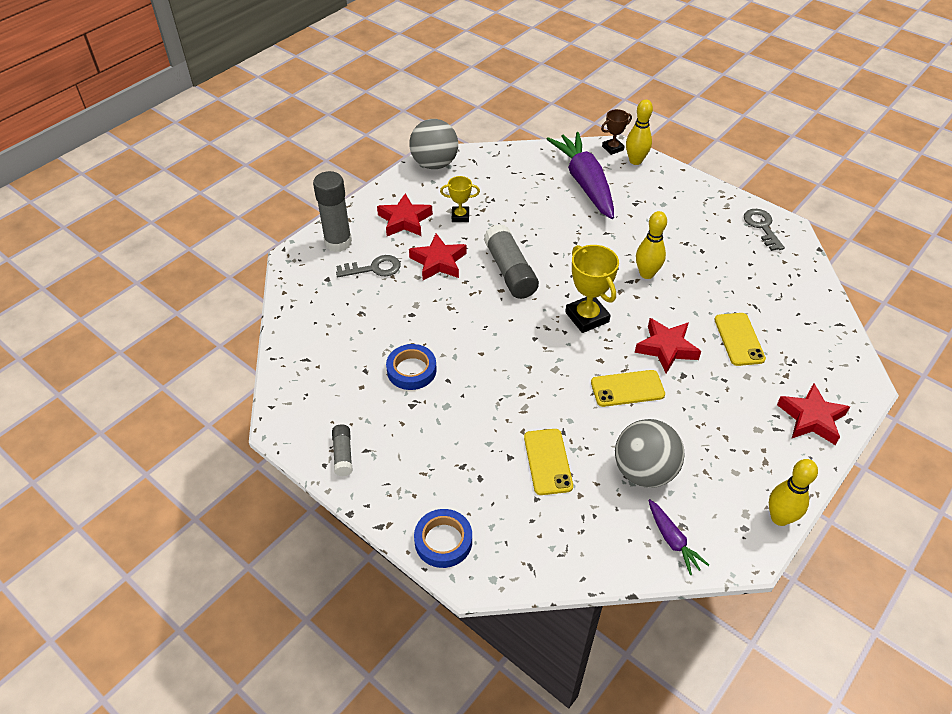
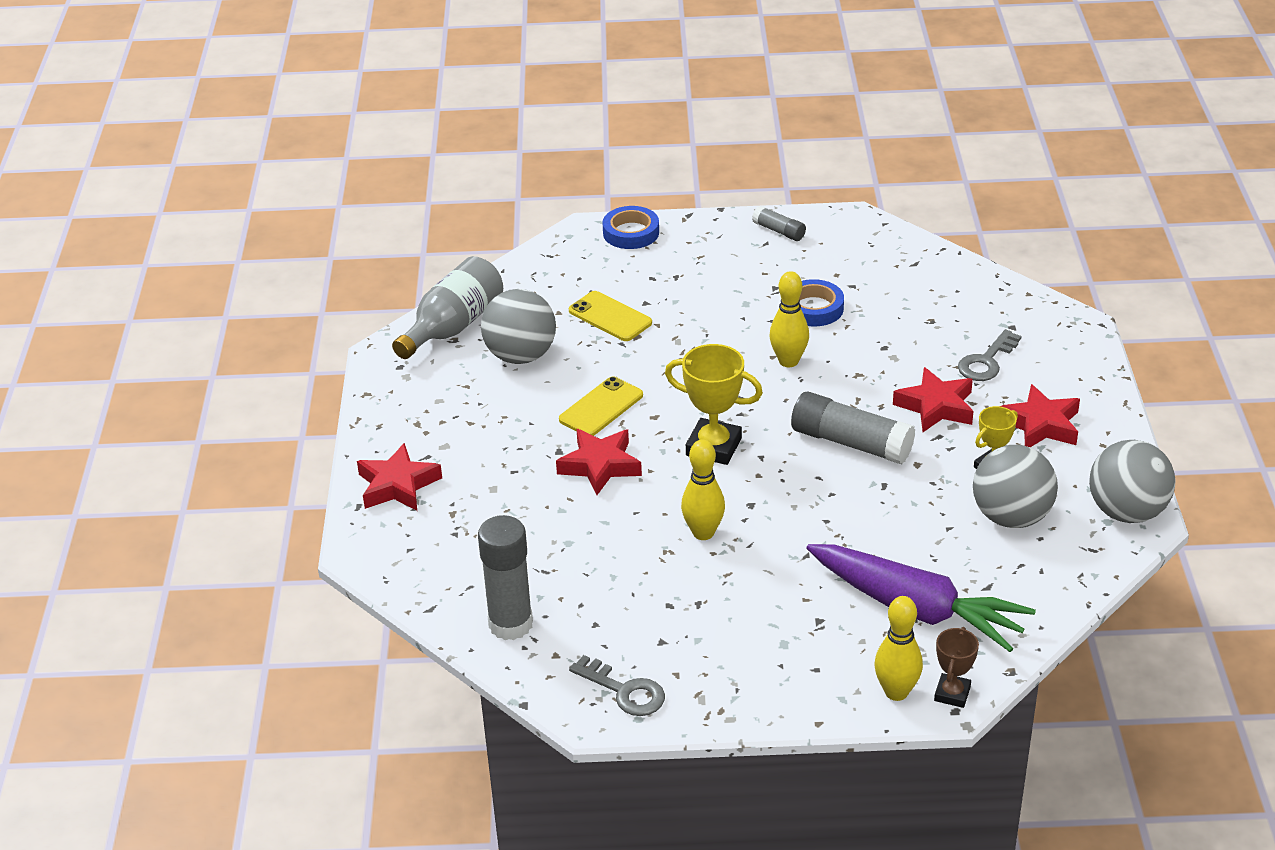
camera: 140 degrees right, 10 degrees down
grey glue stick [313,171,352,252] -> grey glue stick moved to [478,515,533,640]
purple carrot [648,499,709,575] -> grey bottle [392,256,503,359]
yellow phone [714,313,766,366] -> none
yellow bowling pin [769,459,818,526] -> yellow bowling pin moved to [770,271,809,367]
none -> grey ball [973,445,1058,528]

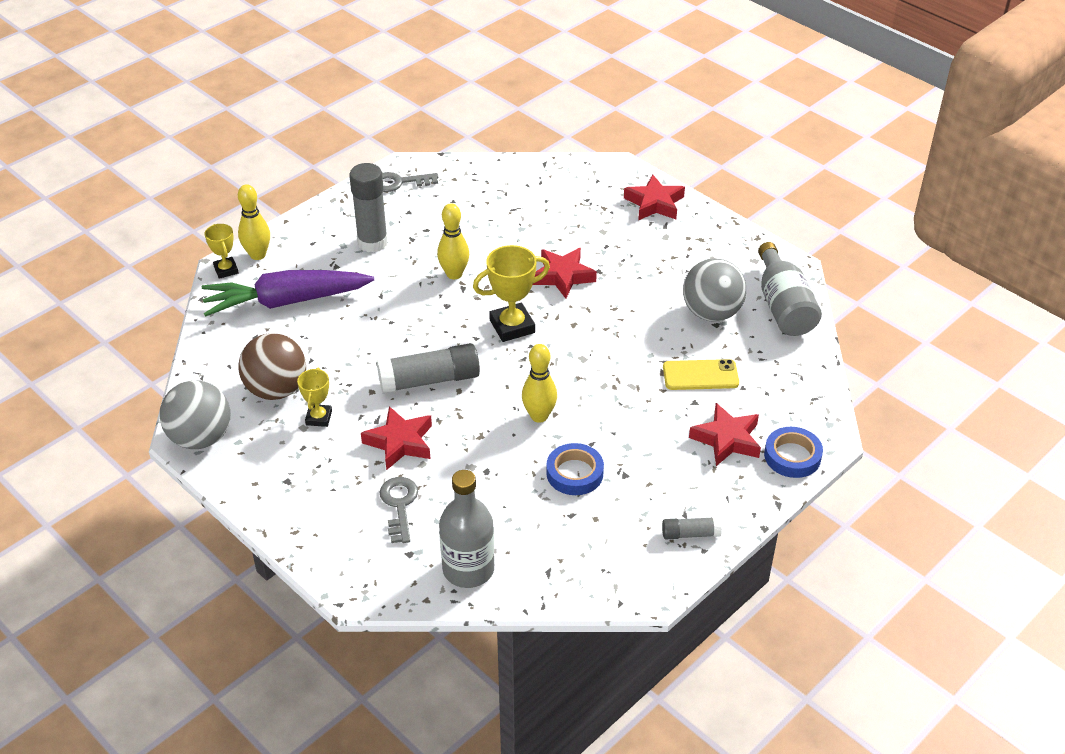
camera: 135 degrees right, 5 degrees up
grey glue stick [478,515,533,640] -> grey glue stick moved to [349,163,388,252]
yellow phone [559,376,643,436] -> none
brown trophy [934,627,979,708] -> yellow trophy [205,224,239,279]
grey ball [973,445,1058,528] -> brown ball [238,333,306,400]
red star [1000,384,1080,447] -> red star moved to [689,403,761,466]
none -> grey bottle [439,470,494,588]

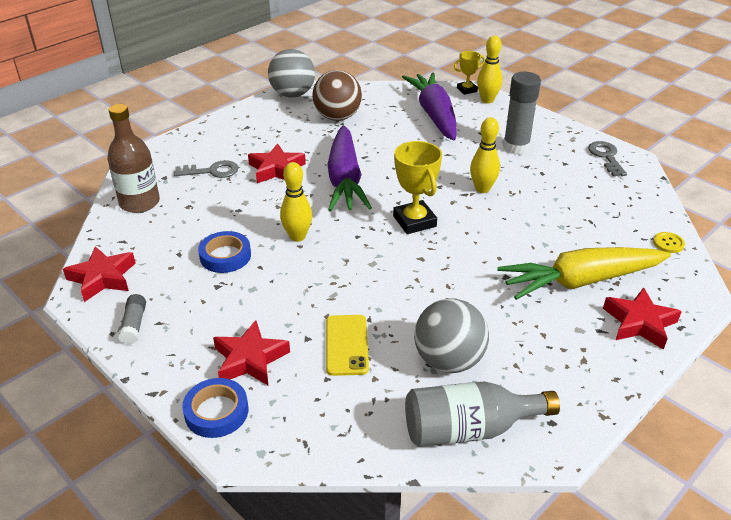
camera: 90 degrees right, 5 degrees down
yellow trophy [297,368,332,427] -> none
grey glue stick [377,343,480,393] -> purple carrot [327,126,372,211]
grey bottle [439,470,494,588] -> brown bottle [107,104,160,213]
red star [533,248,597,299] -> red star moved to [63,246,136,302]
none -> yellow carrot [497,247,671,300]
none -> yellow button [653,232,685,253]

